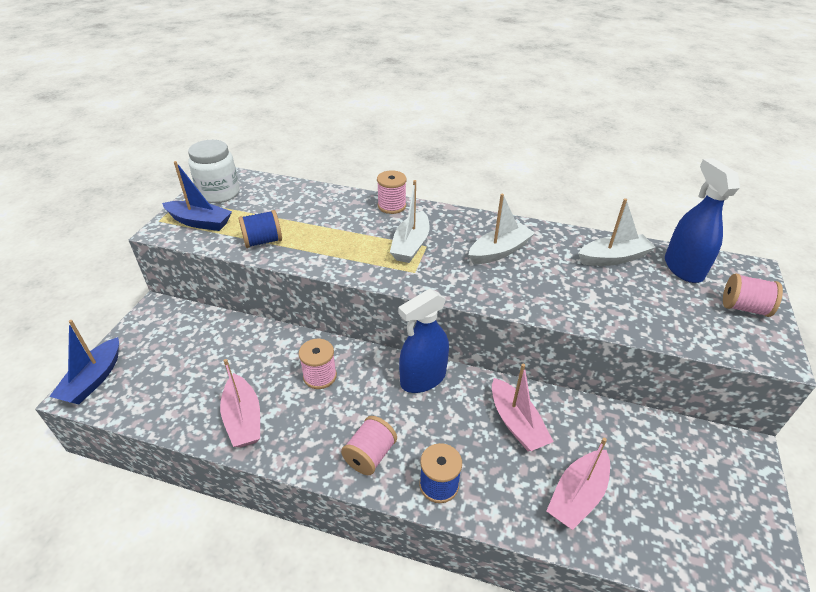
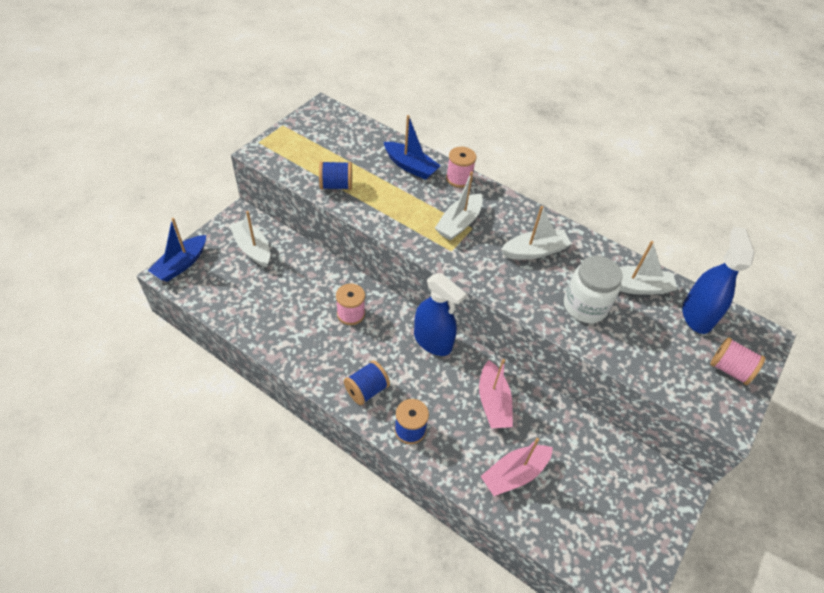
camera: 15 degrees right, 10 degrees up
blue boat [162,161,232,231] -> blue boat moved to [384,115,441,180]
white jar [188,140,239,203] -> white jar moved to [564,256,622,323]
pink boat [220,359,260,447] -> none
pink spool [341,416,397,475] -> blue spool [344,360,390,405]
blue spray bottle [399,289,449,393] -> blue spray bottle turned 120 degrees counterclockwise [414,273,466,356]
none -> white boat [229,211,270,267]

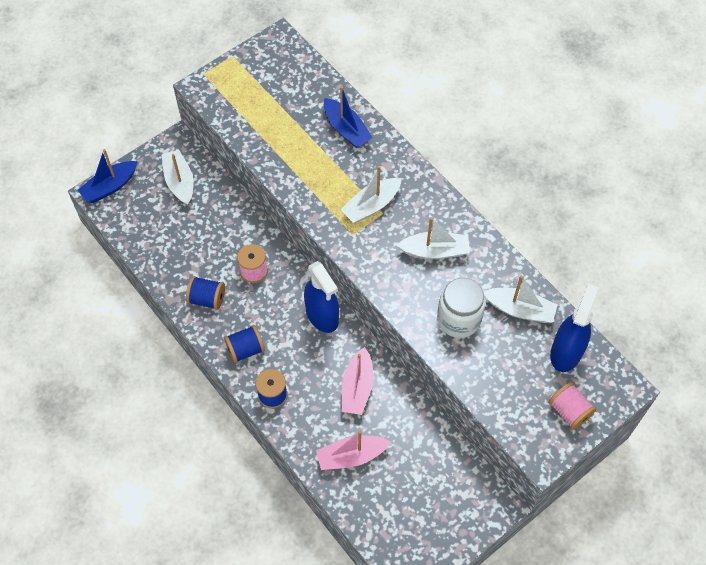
camera: 20 degrees right, 10 degrees up
blue spool [319,161,352,190] -> blue spool moved to [186,276,225,310]
pink spool [446,147,476,188] -> none

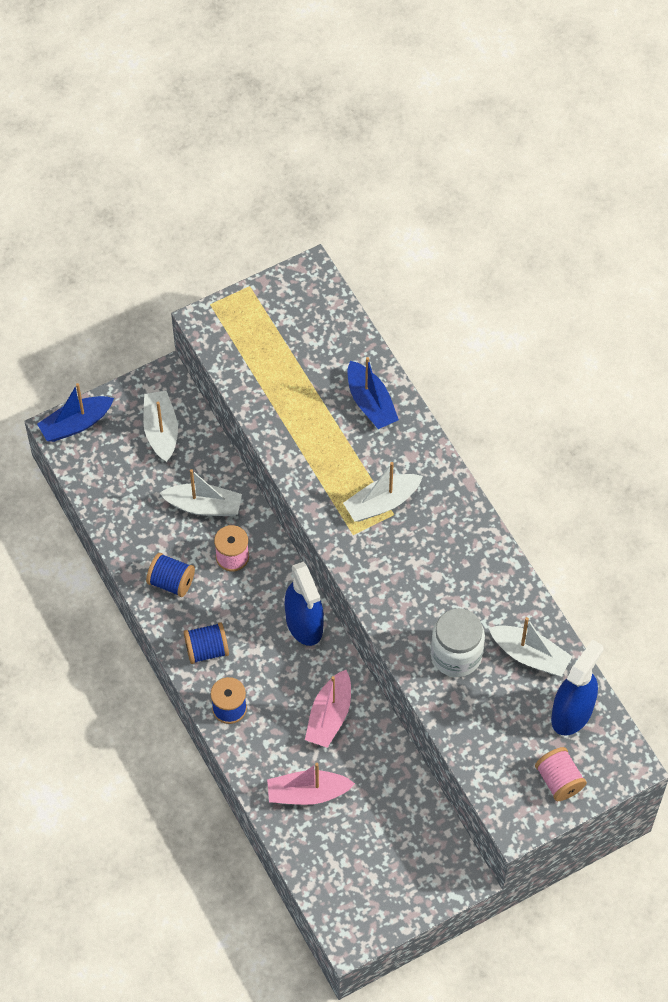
camera: 10 degrees right, 0 degrees up
white boat [396,217,470,259] -> white boat moved to [160,469,242,516]

